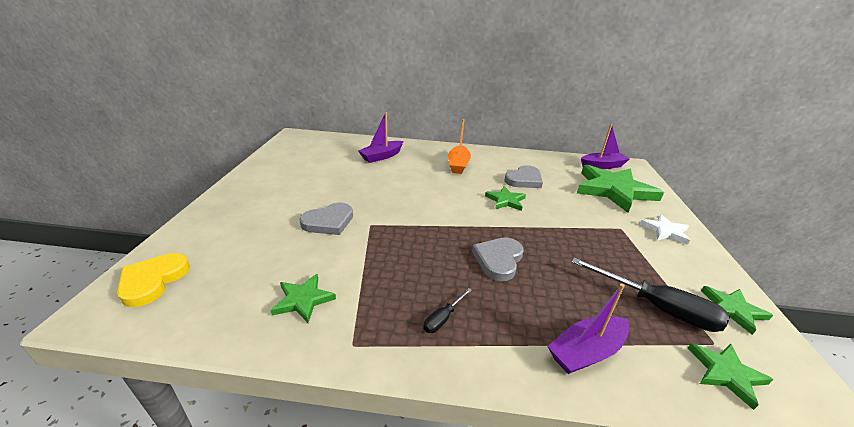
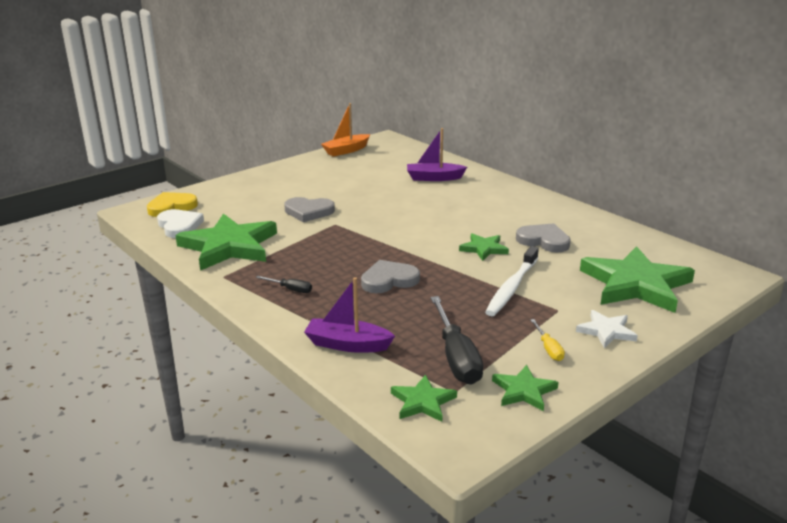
camera: 45 degrees right, 5 degrees down
green star [271,274,336,323] -> green star [175,213,277,271], size x2.08
black screwdriver [423,288,472,333] -> black screwdriver turned 150 degrees counterclockwise [256,276,312,293]
orange boat [448,119,471,174] -> orange boat moved to [321,103,370,157]
grey heart [504,165,543,188] -> grey heart turned 150 degrees counterclockwise [516,223,571,252]
purple boat [581,124,630,169] -> none
none -> white heart [157,209,204,238]
none -> white toothbrush [485,246,539,316]
none -> yellow screwdriver [531,319,565,361]

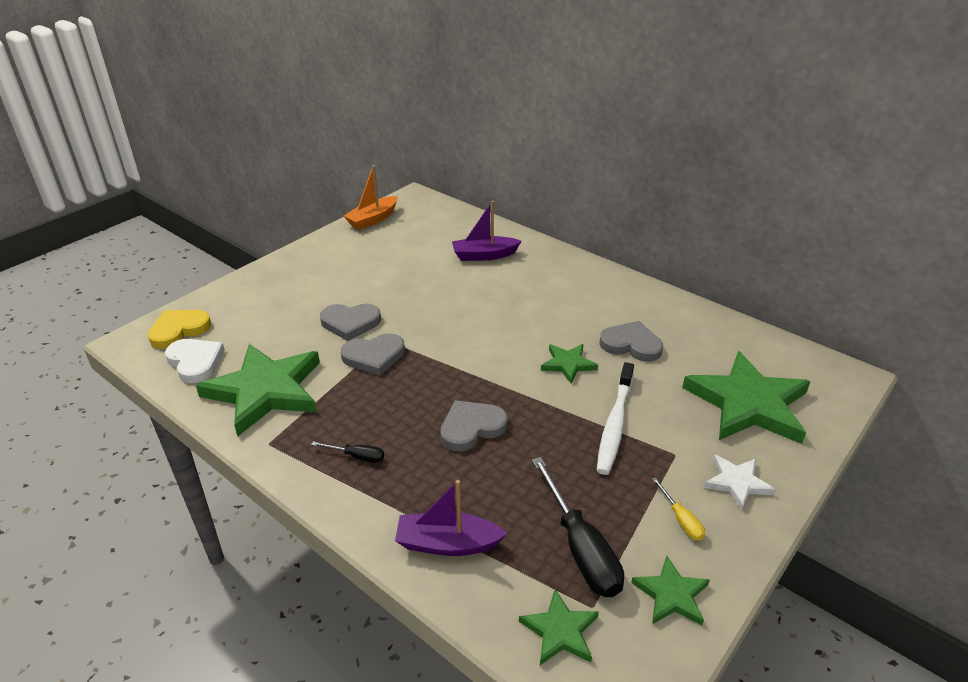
camera: 10 degrees left, 10 degrees up
none -> grey heart [341,333,405,376]

